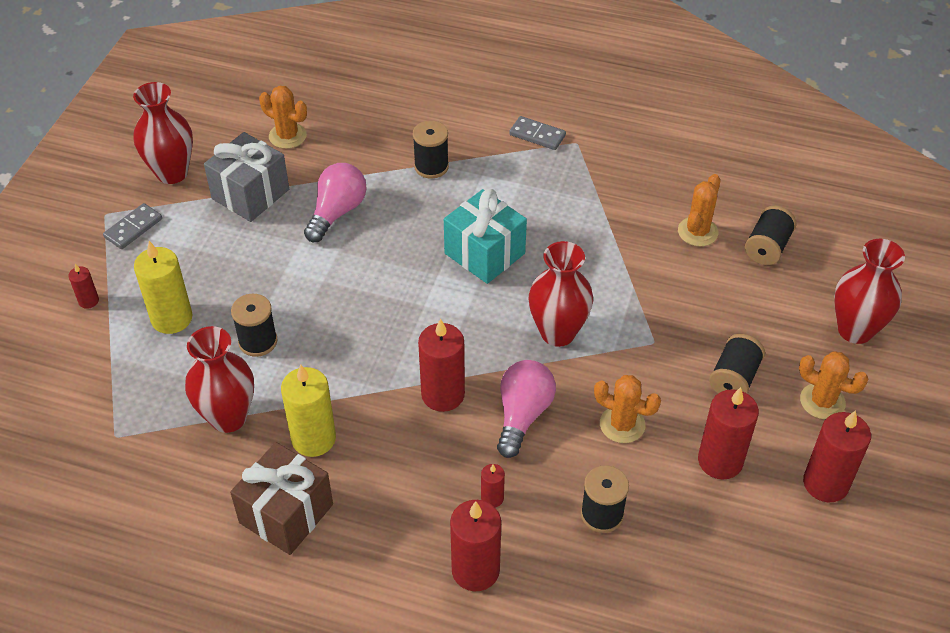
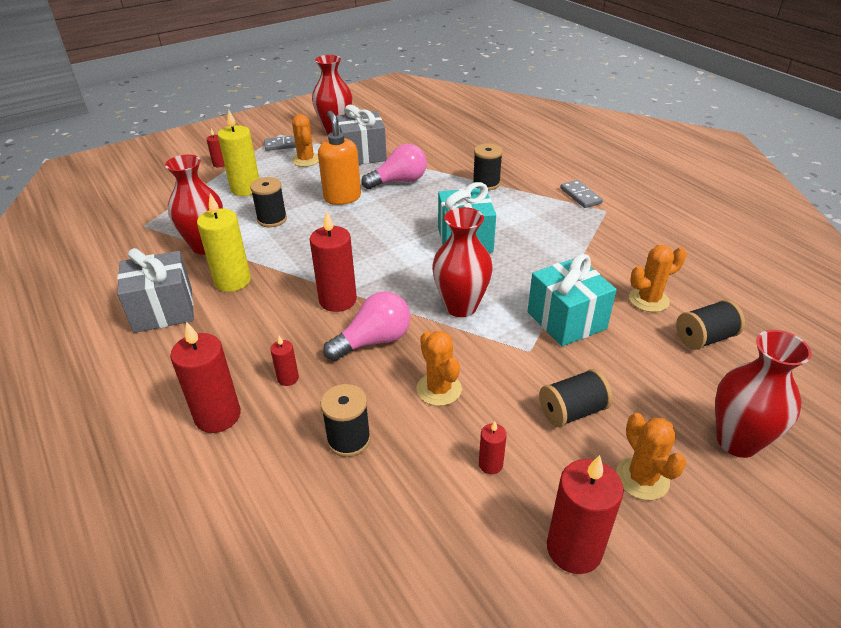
camera: 40 degrees right, 10 degrees down
brown gift [230,442,333,555] -> grey gift [117,248,194,333]
orange cactus [259,86,307,149] -> orange cactus moved to [292,114,319,167]
red candle [698,387,759,479] -> red candle [479,421,507,474], size x0.50
none -> orange soap dispenser [318,111,361,205]
none -> turquoise gift [528,254,617,347]

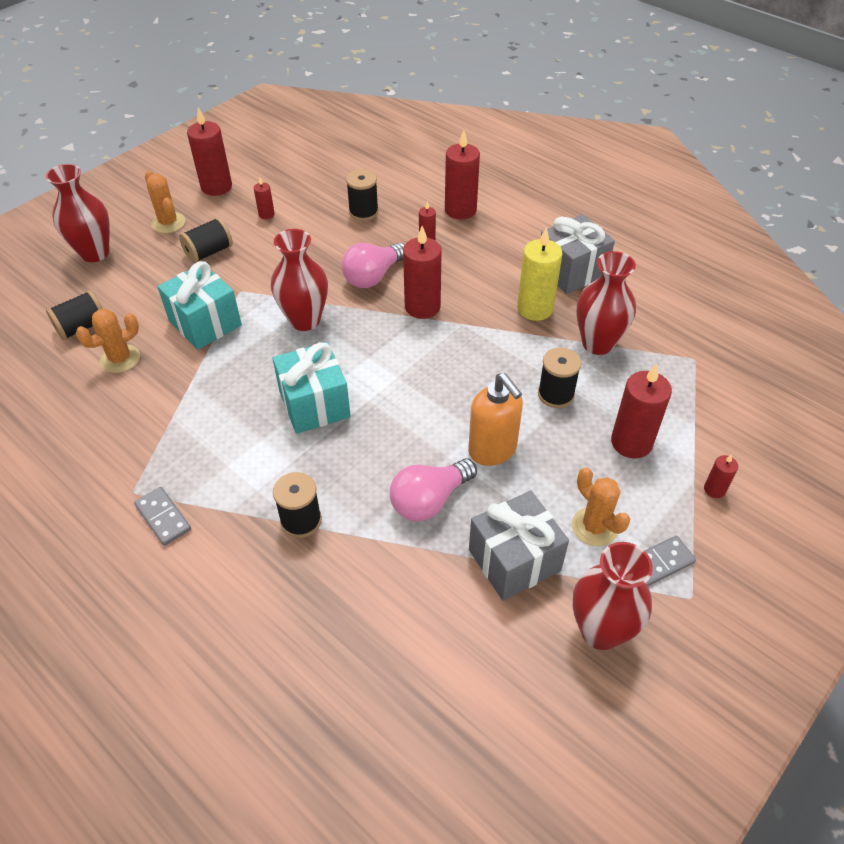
camera: 165 degrees right, 10 degrees up
yellow candle [218,110,259,196] -> red candle [611,364,672,459]
orange cactus [416,331,462,406] -> none

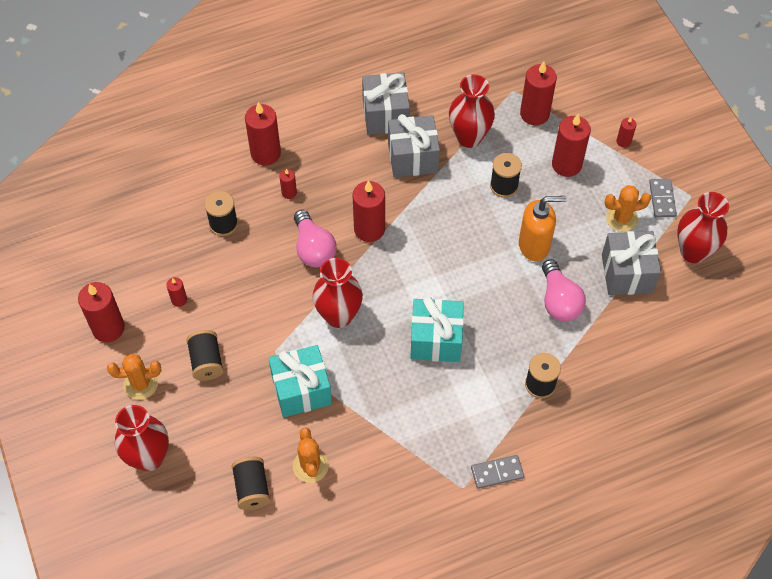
camera: 65 degrees left, 10 degrees up
yellow candle [517,227,562,321] -> grey gift [388,114,440,177]
none -> red candle [520,61,557,125]

